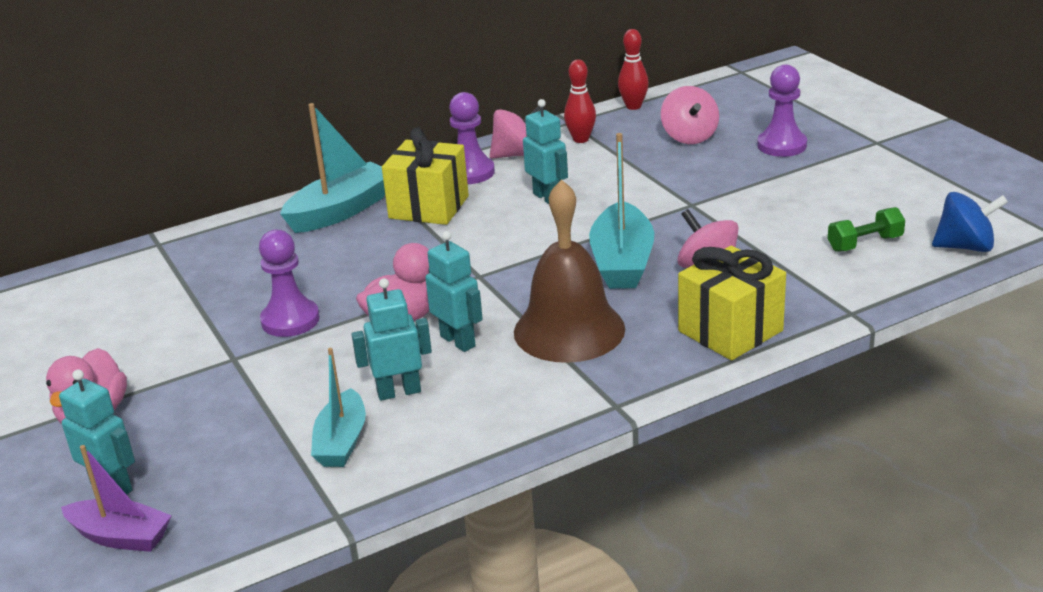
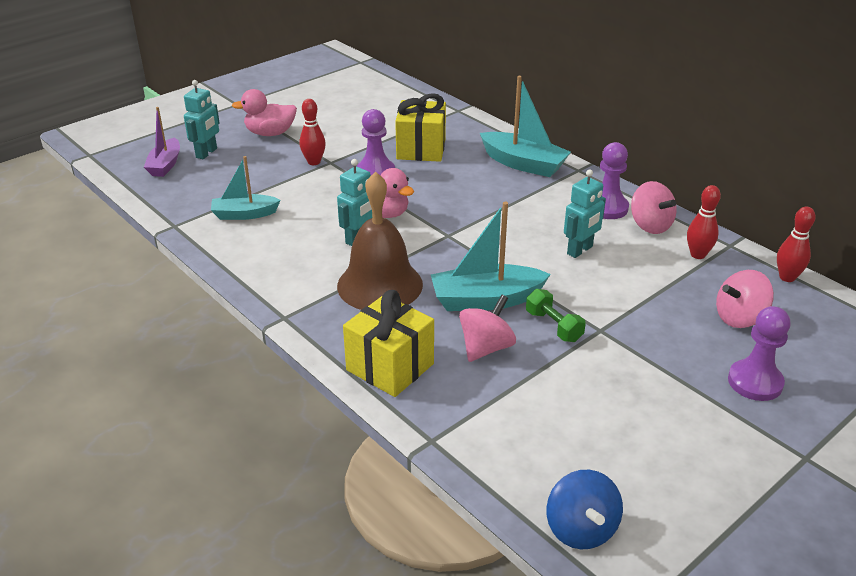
camera: 75 degrees right, 5 degrees up
turquoise robot [352,278,432,401] -> none
yellow gift [382,127,469,225] -> yellow gift moved to [395,93,446,162]
green dumbbell [828,207,905,252] -> green dumbbell moved to [526,289,586,342]
none -> red bowling pin [300,99,326,165]

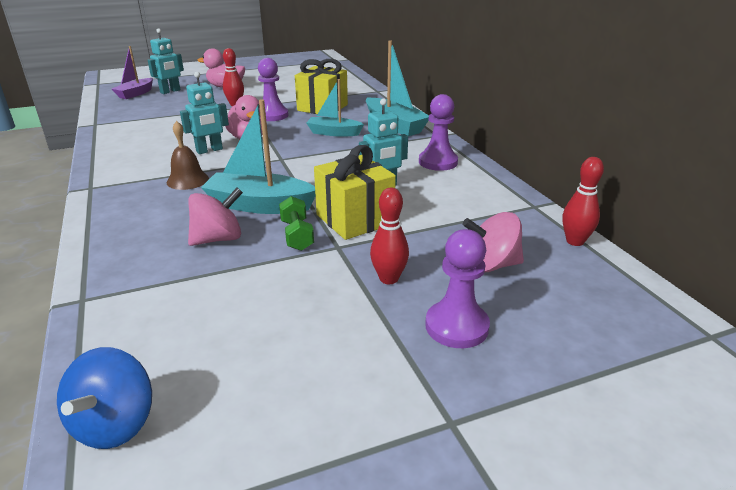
camera: 20 degrees right, 5 degrees down
turquoise boat [211,156,281,220] -> turquoise boat moved to [306,79,364,137]
brown bell [337,171,423,310] -> brown bell [167,121,209,190], size x0.53
yellow gift [343,290,434,397] -> yellow gift moved to [314,145,396,240]
pink spinning top [631,181,677,234] -> none
red bowling pin [687,185,721,259] -> red bowling pin moved to [370,187,409,284]

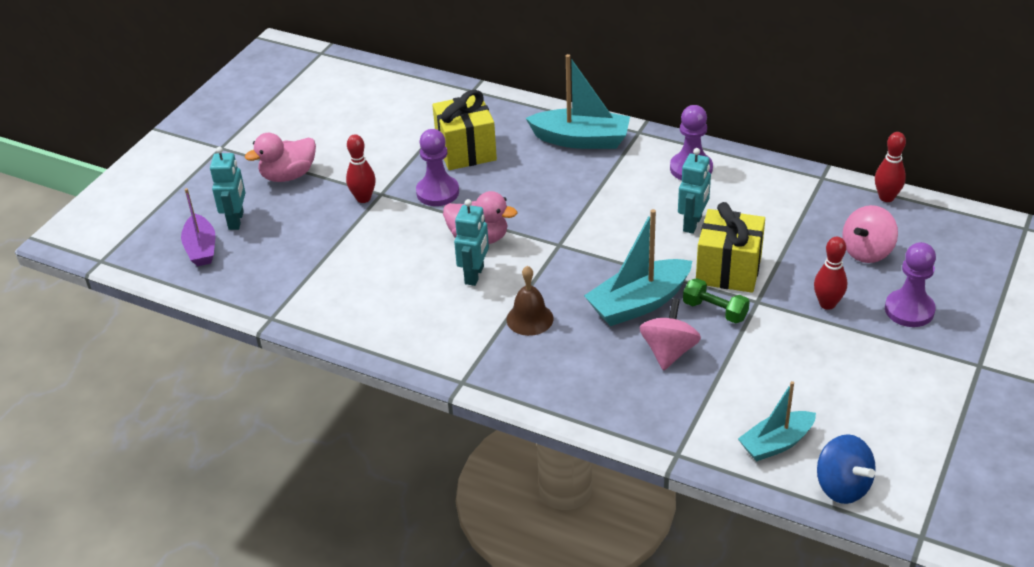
camera: 40 degrees left, 10 degrees up
turquoise boat [306,79,364,137] -> turquoise boat moved to [738,381,816,461]

